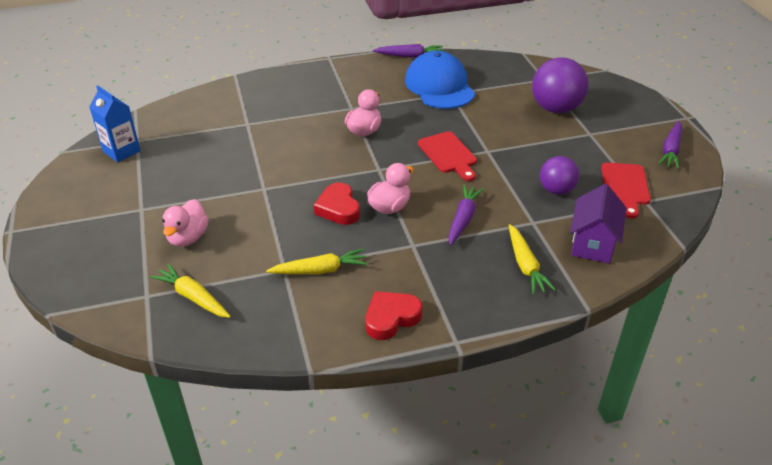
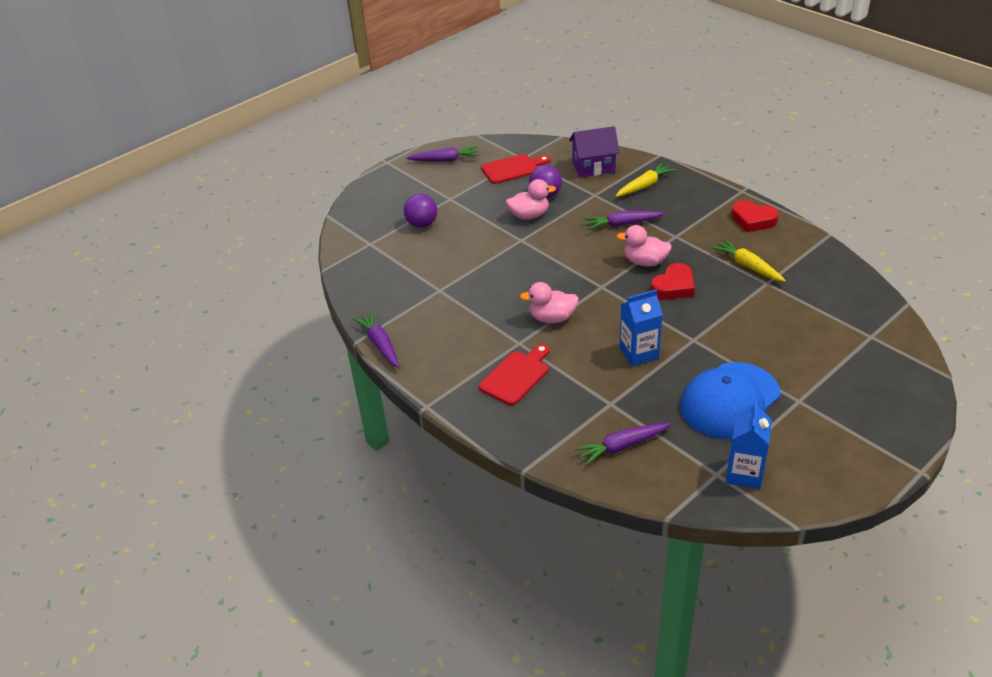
camera: 115 degrees left, 0 degrees up
yellow carrot [150,263,231,318] -> none
pink duck [162,199,209,247] -> pink duck moved to [506,179,556,220]
blue cap [405,51,475,109] -> blue cap moved to [680,362,780,439]
red cutting board [418,131,477,181] -> red cutting board moved to [479,344,550,405]
purple ball [532,57,588,113] -> purple ball [404,194,437,228], size x0.62
none -> purple carrot [575,423,671,465]
none -> blue carton [619,290,663,367]

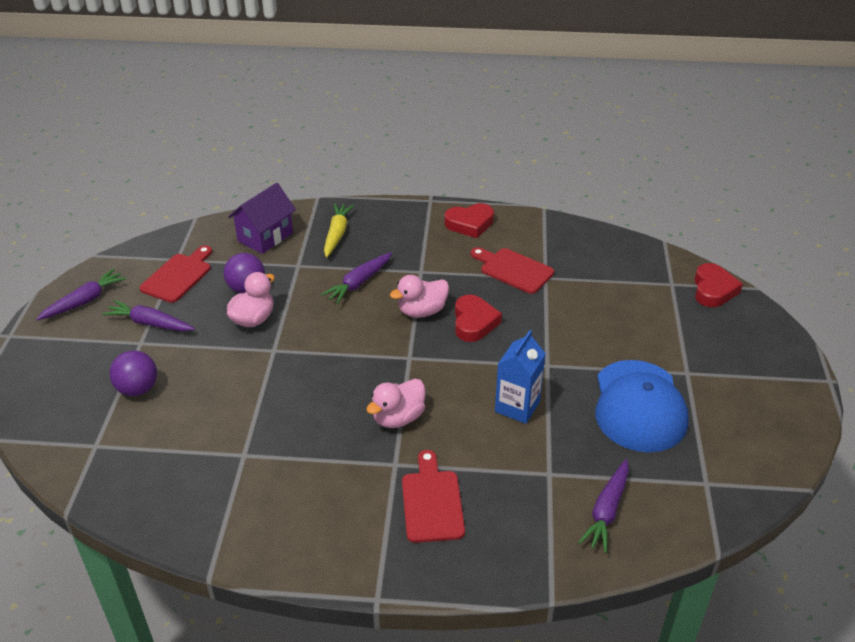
camera: 45 degrees left, 0 degrees up
purple carrot [353,311,399,368] -> purple carrot moved to [102,300,195,331]
yellow carrot [712,239,786,282] -> red cutting board [471,247,554,294]
blue carton [726,400,772,489] -> none
none -> red heart [694,263,743,307]

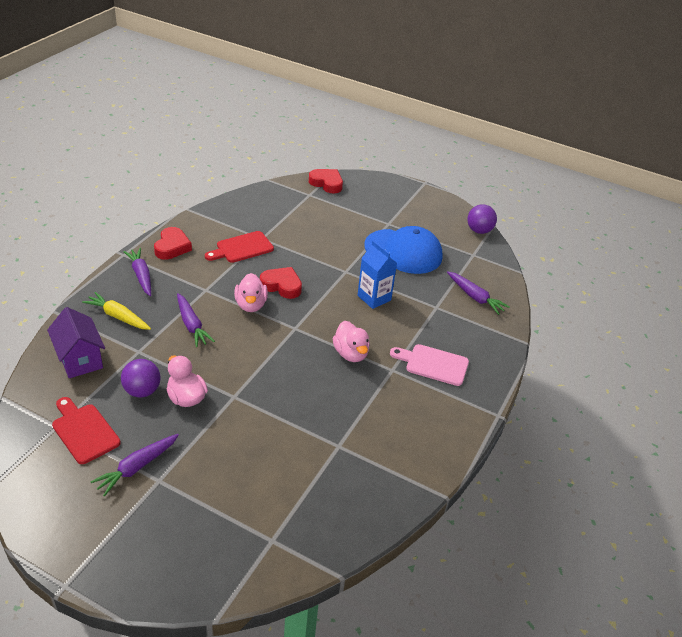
camera: 70 degrees left, 0 degrees up
purple carrot [36,269,127,320] -> purple carrot moved to [123,248,151,296]
purple ball [110,350,157,396] -> purple ball moved to [467,204,497,234]
red cutting board [402,450,465,543] -> pink cutting board [390,344,469,386]

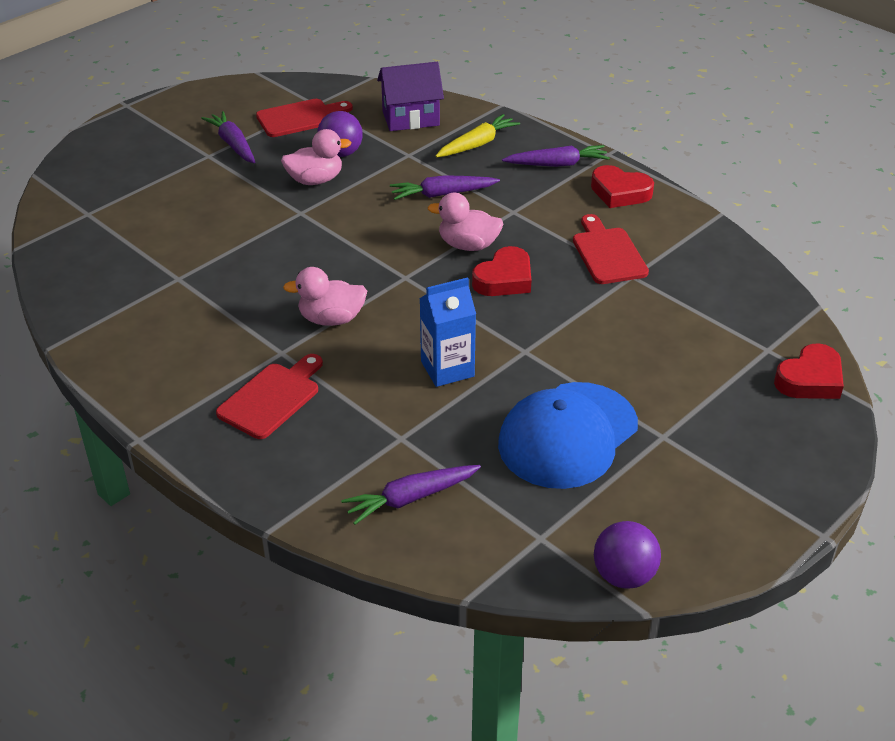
camera: 110 degrees right, 0 degrees up
pink cutting board [390,344,469,386] -> red cutting board [216,354,323,439]

